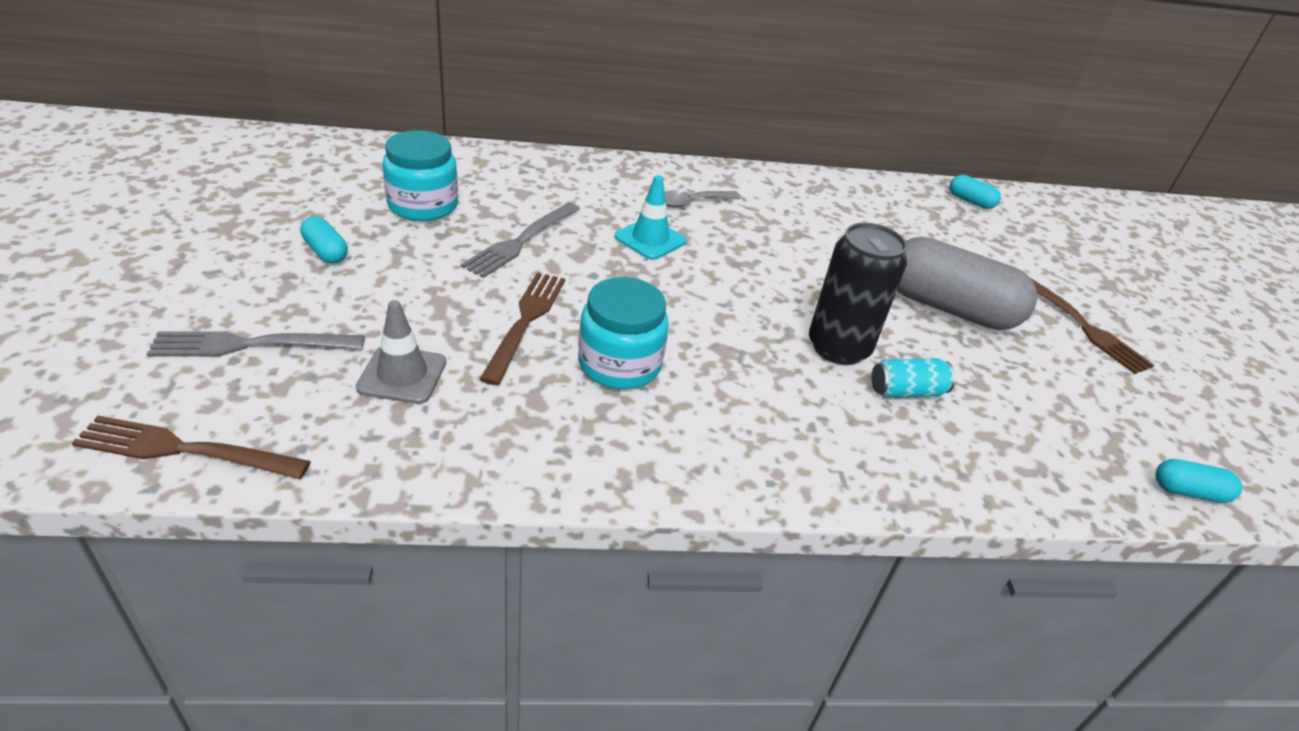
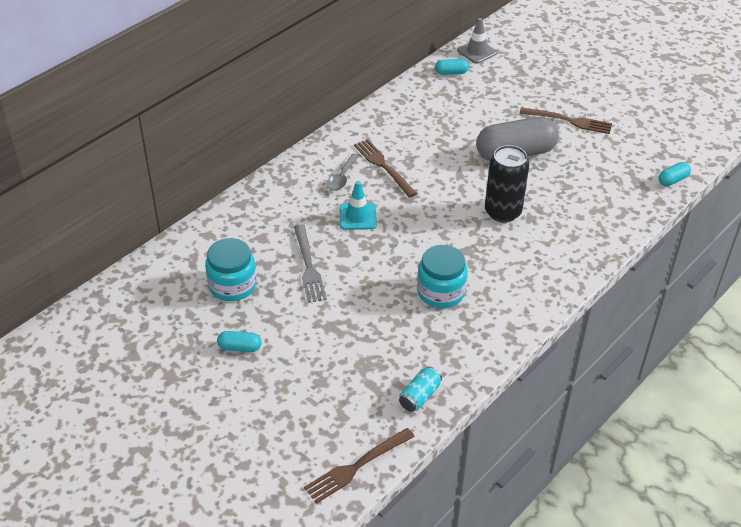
camera: 40 degrees left, 5 degrees up
grey fork [147,331,364,357] -> none
grey traffic cone [356,300,446,404] -> grey traffic cone moved to [457,18,497,64]
brown fork [479,272,565,385] -> brown fork moved to [354,139,417,197]
turquoise can [872,359,955,398] -> turquoise can moved to [399,366,442,412]

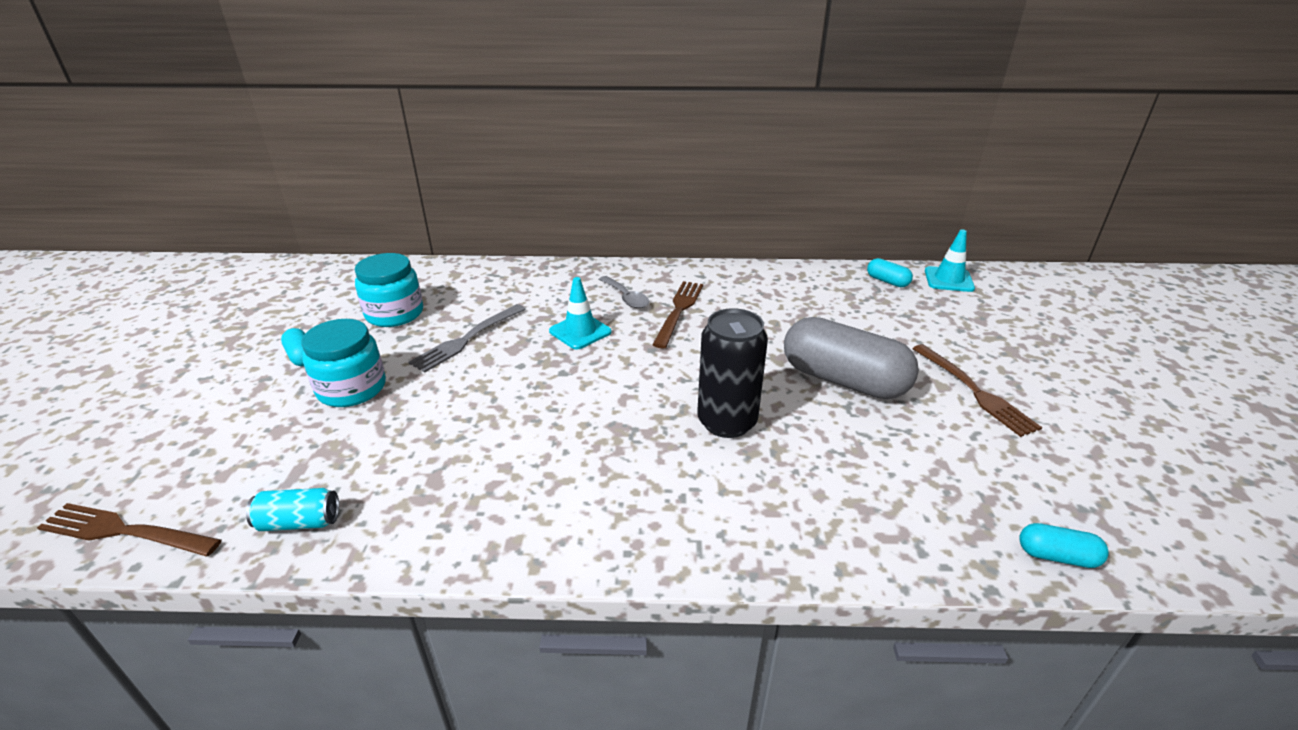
camera: 50 degrees right, 10 degrees down
grey spoon [327,154,359,191] -> grey spoon turned 105 degrees counterclockwise [599,276,649,308]
turquoise jar [417,245,467,308] -> turquoise jar moved to [301,319,386,407]
grey traffic cone [457,18,497,64] -> turquoise traffic cone [925,229,975,292]

